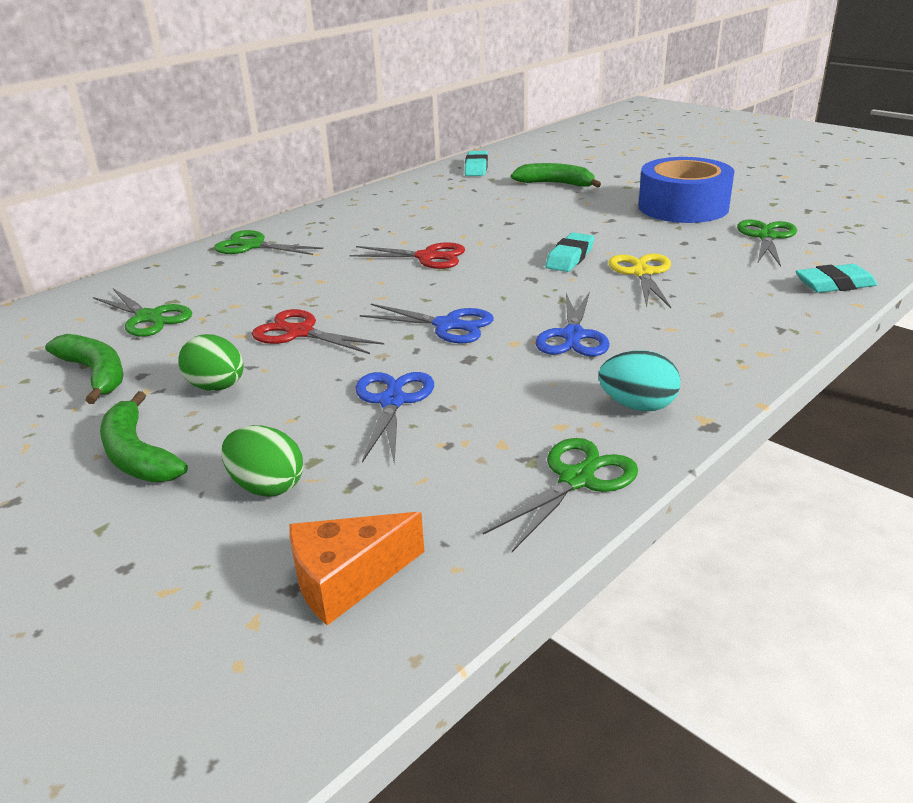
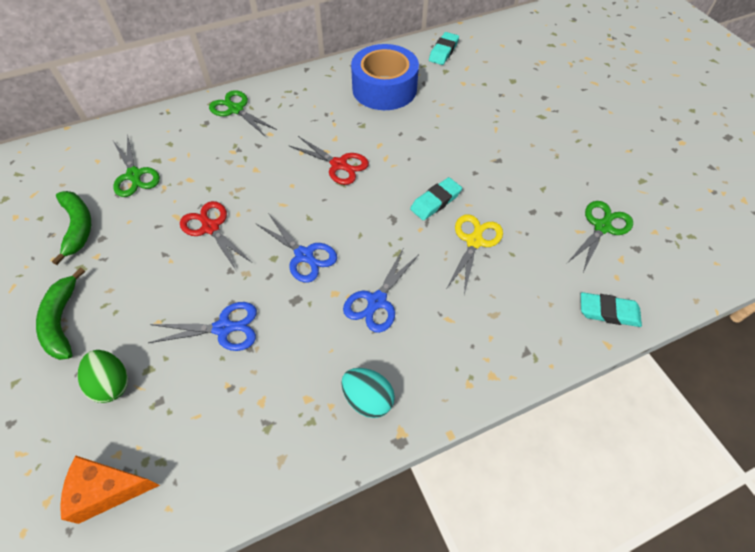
camera: 20 degrees right, 25 degrees up
green egg [178,334,244,391] -> none
blue scissors [356,372,434,465] -> blue scissors turned 60 degrees clockwise [148,302,257,351]
green scissors [483,438,638,552] -> none
green banana [511,163,601,187] -> none
blue tape [638,157,734,223] -> blue tape moved to [351,44,419,110]

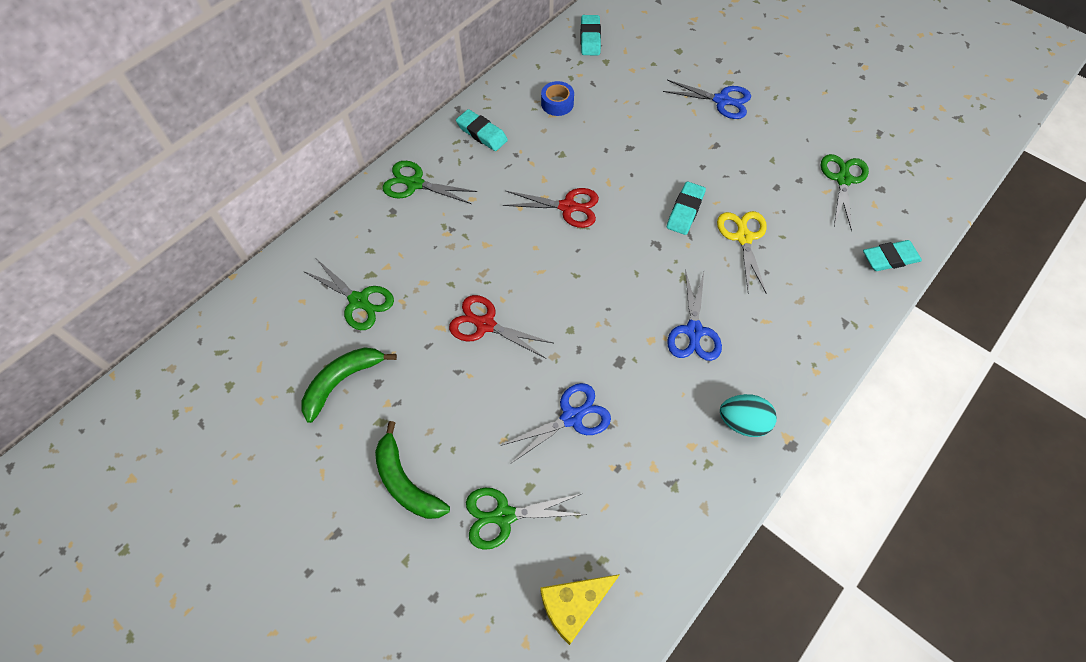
camera: 25 degrees left, 5 degrees up
green banana [52,191,91,265] -> green banana turned 90 degrees counterclockwise [302,347,397,423]
orange cheese [60,456,160,524] -> yellow cheese [540,574,620,645]
green egg [78,350,128,403] -> green scissors [466,488,587,550]
blue scissors [255,213,337,283] -> blue scissors moved to [663,80,751,119]
blue tape [351,44,419,110] -> blue tape [541,81,574,116], size x0.44
none -> turquoise eraser [456,109,508,151]

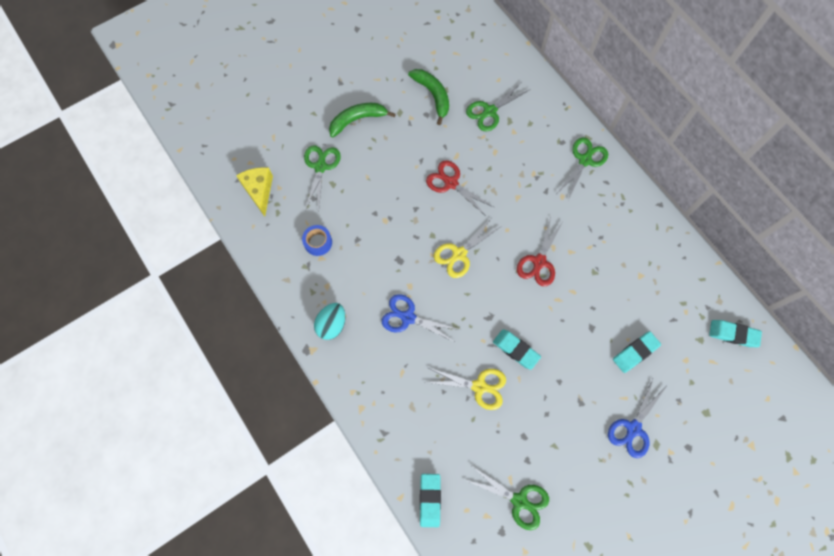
camera: 105 degrees right, 10 degrees up
red scissors [449,295,553,358] -> red scissors turned 90 degrees counterclockwise [426,161,493,216]
turquoise eraser [456,109,508,151] -> turquoise eraser moved to [613,331,661,373]
blue scissors [500,383,611,463] -> none
blue tape [541,81,574,116] -> blue tape moved to [302,225,332,256]
none -> yellow scissors [434,219,500,278]

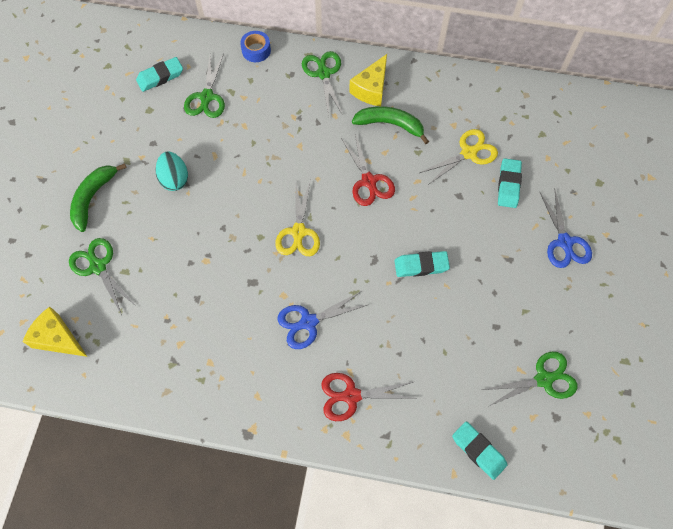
camera: 45 degrees left, 5 degrees down
blue tape [302,225,332,256] -> blue tape moved to [240,31,271,62]
turquoise egg [314,303,345,340] -> turquoise egg moved to [156,152,188,191]
green banana [408,69,449,125] -> green banana moved to [352,106,429,144]
red scissors [426,161,493,216] -> red scissors moved to [321,373,415,421]
yellow scissors [426,368,506,410] -> yellow scissors moved to [420,129,498,185]
turquoise eraser [709,320,762,347] -> turquoise eraser moved to [136,57,183,92]
none -> yellow cheese [349,54,387,106]

